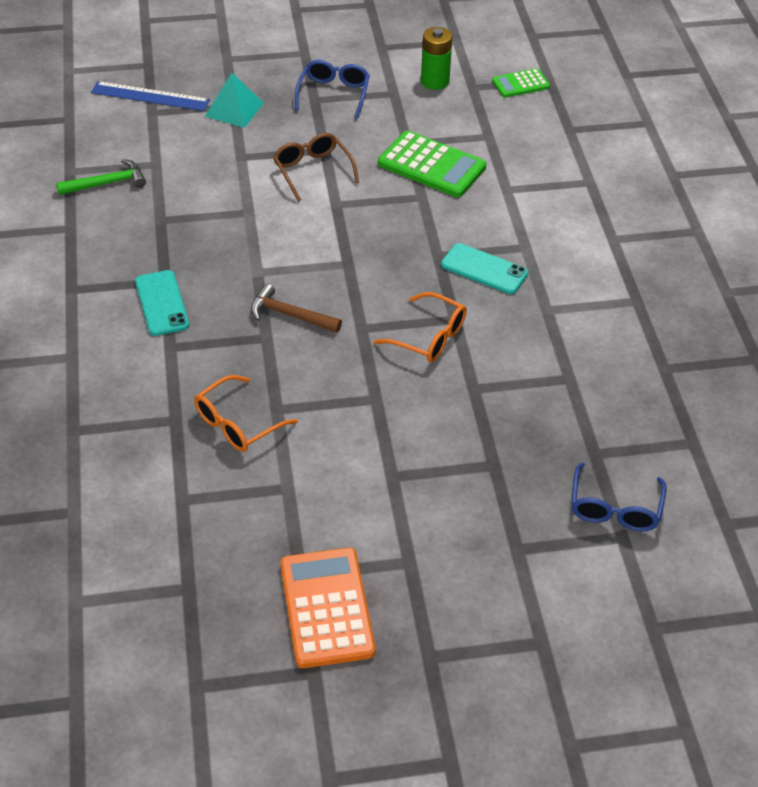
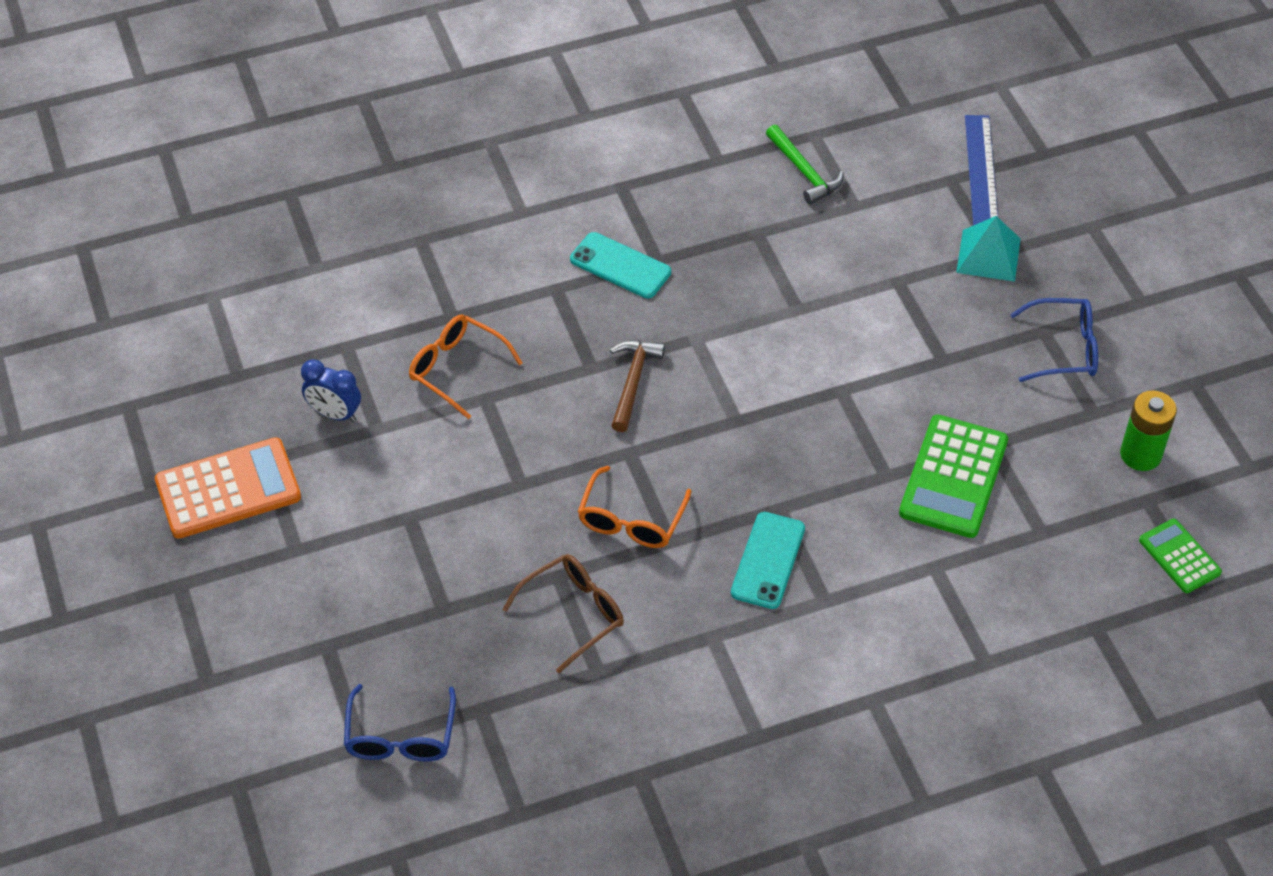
camera: 80 degrees right, 5 degrees up
turquoise phone [135,270,189,336] -> turquoise phone turned 60 degrees clockwise [570,232,671,298]
brown glasses [273,133,359,202] -> brown glasses moved to [503,554,624,673]
blue glasses [571,463,667,531] -> blue glasses turned 90 degrees counterclockwise [344,684,456,762]
none -> blue clock [301,359,361,422]

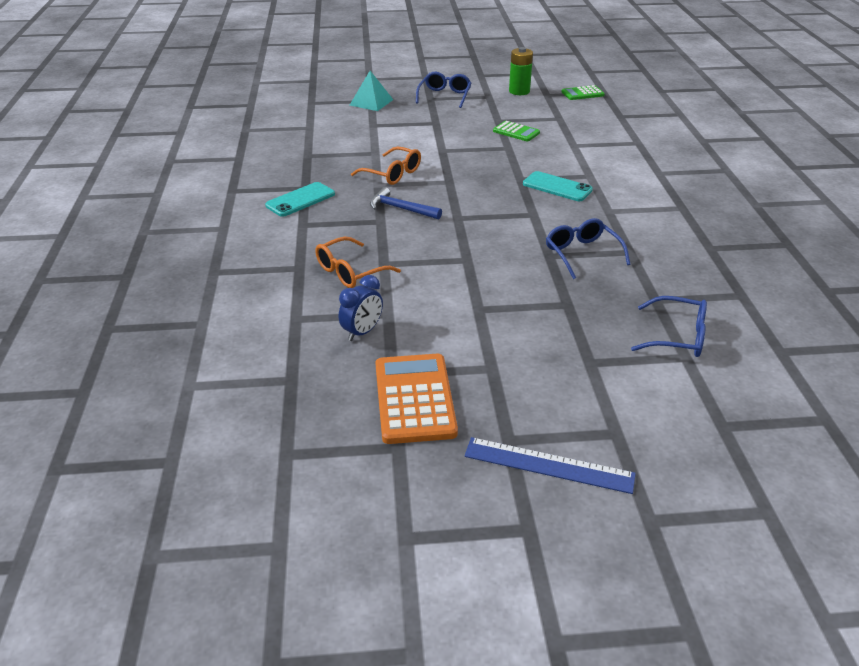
camera: 75 degrees left, 15 degrees down
brown glasses [503,554,624,673] -> blue glasses [546,218,631,279]
orange glasses [578,466,692,548] -> orange glasses moved to [351,146,421,185]
brown hammer [610,340,665,432] -> blue hammer [370,187,442,219]
green hammer [766,125,843,204] -> none
green calculator [899,414,1008,538] -> green calculator [493,121,540,141], size x0.57
blue ruler [965,115,998,225] -> blue ruler moved to [464,437,636,494]

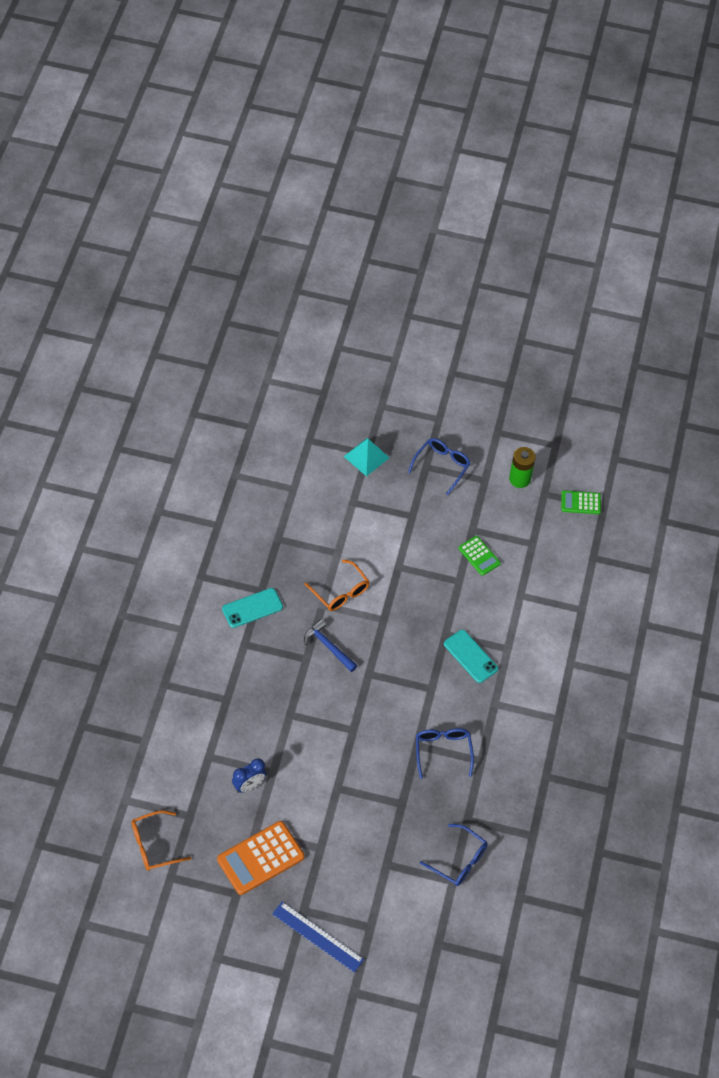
camera: 15 degrees right, 20 degrees up
orange glasses [315,237,401,288] -> orange glasses moved to [131,810,192,871]
orange calculator [375,354,458,444] -> orange calculator turned 135 degrees counterclockwise [217,821,304,895]

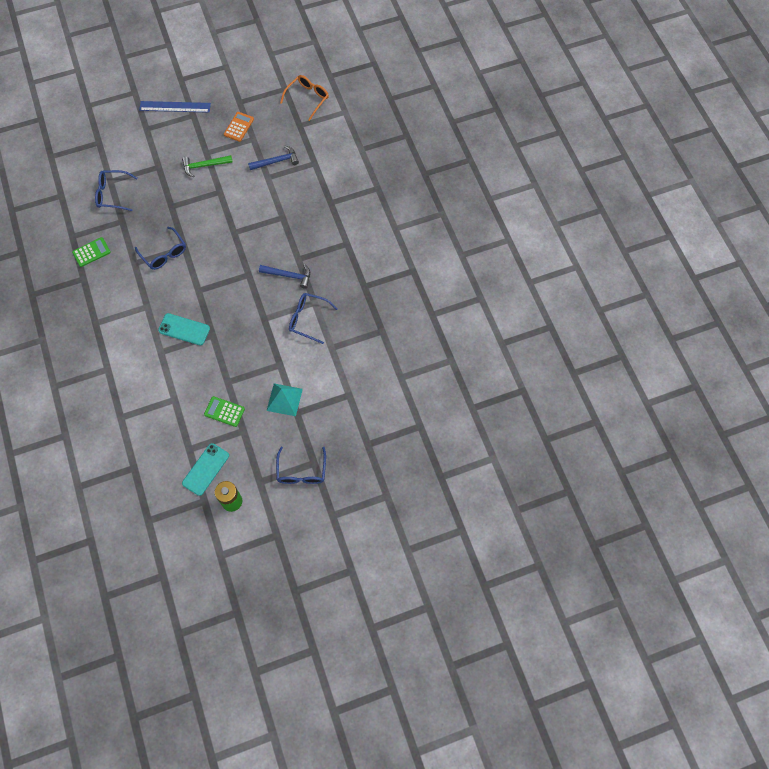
camera: 150 degrees right, 10 degrees up
orange calculator [217,821,304,895] -> orange calculator [224,112,254,142], size x0.57
turquoise phone [222,588,283,628] -> turquoise phone moved to [182,443,229,496]
blue clock [232,758,266,793] -> blue hammer [248,145,299,170]
orange glasses [305,559,370,611] -> blue glasses [289,293,338,344]
turquoise pyramid [343,438,389,477] -> turquoise pyramid moved to [267,383,303,416]
green calculator [561,491,601,514] -> green calculator moved to [72,237,111,267]
none -> green hammer [182,155,233,177]

